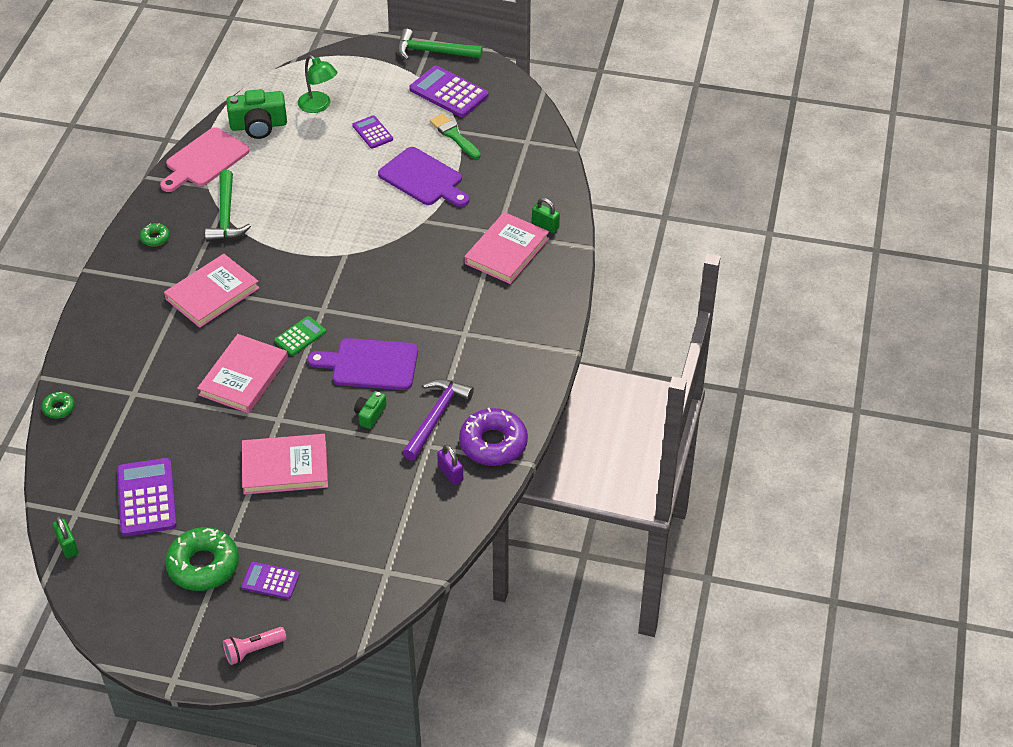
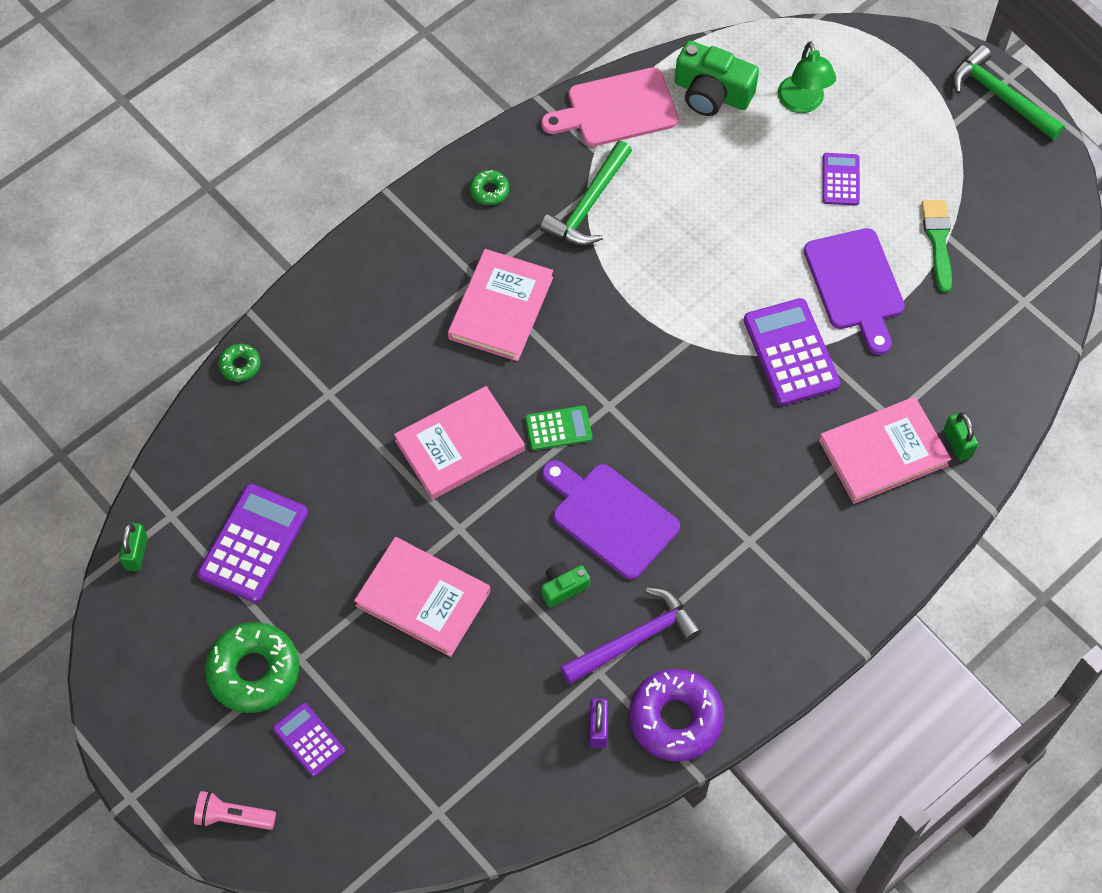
camera: 35 degrees right, 15 degrees up
pink book [164,254,259,328] -> pink book turned 60 degrees counterclockwise [448,249,553,361]
purple calculator [409,66,489,117] -> purple calculator moved to [744,298,841,406]

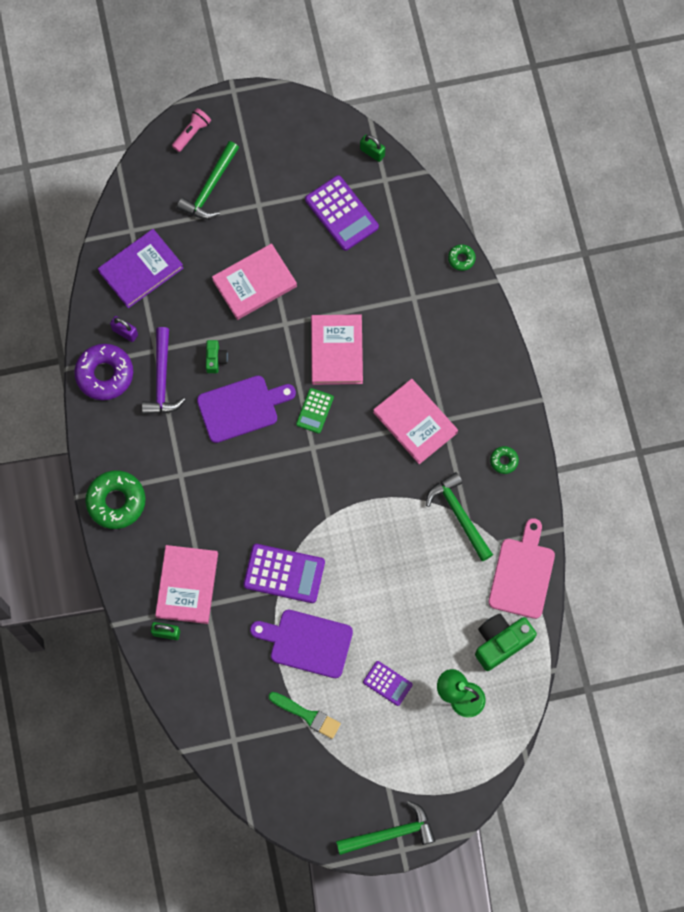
camera: 120 degrees right, 10 degrees up
green donut [205,622,299,713] -> green donut moved to [85,470,146,529]
purple calculator [273,703,345,777] -> green hammer [177,141,239,219]
none -> purple book [98,229,183,308]

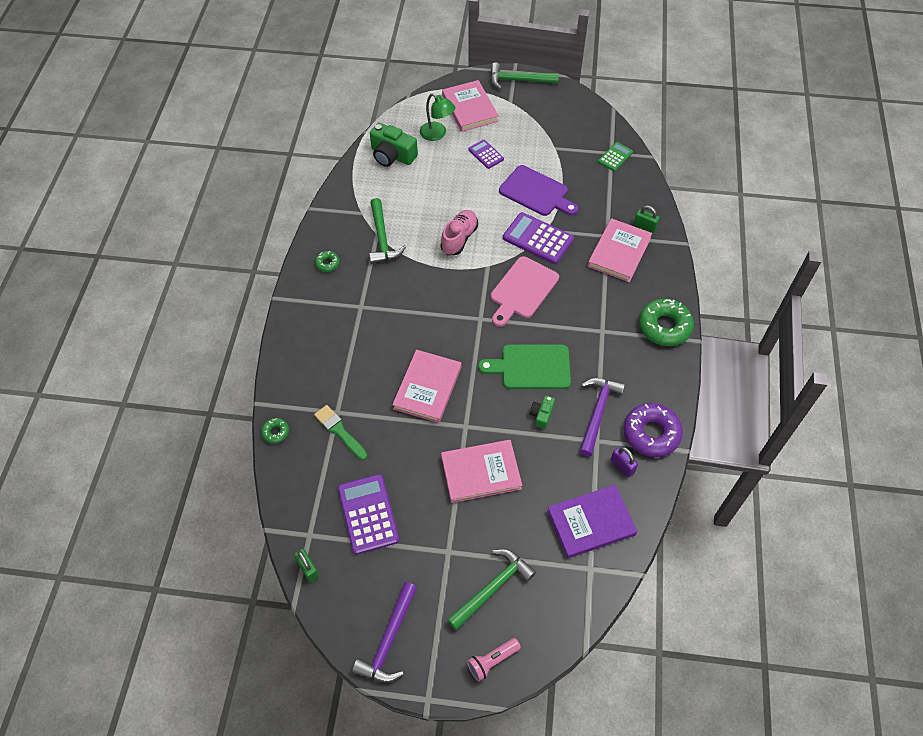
camera: 160 degrees left, 15 degrees down
purple cutting board [197,375,296,443] -> green cutting board [478,344,571,389]
green brush [268,692,341,739] -> green brush moved to [314,405,367,460]
green calculator [296,388,334,434] -> green calculator moved to [598,142,633,171]
pink book [373,379,458,464] -> pink book moved to [442,80,499,132]
green camera [475,614,537,671] -> green camera turned 45 degrees clockwise [370,123,418,167]
pink cutting board [488,518,555,619] -> pink cutting board moved to [490,256,559,327]
none -> purple hammer [352,582,417,683]
none -> pink shoe [441,210,478,255]

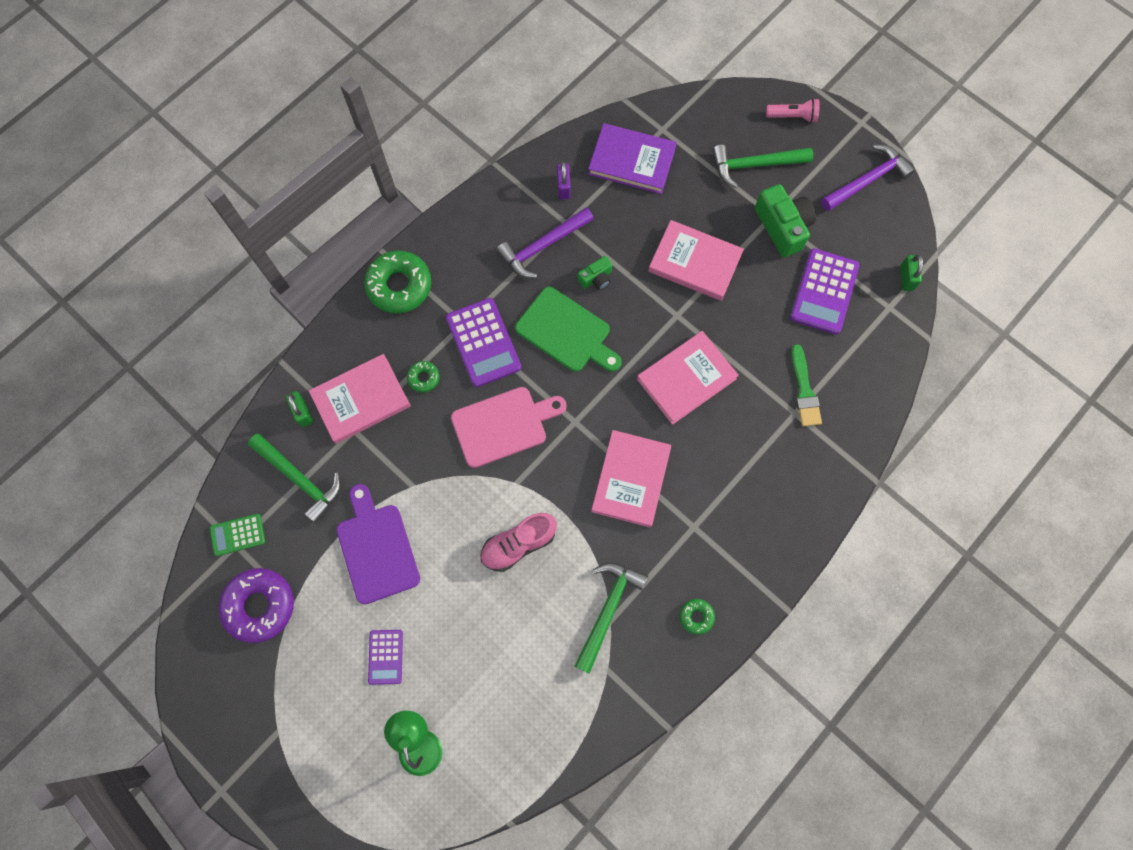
camera: 145 degrees left, 15 degrees up
green donut [261,418,289,444] -> green donut moved to [407,361,440,393]
green camera [370,123,418,167] -> green camera moved to [755,184,816,257]
pink book [442,80,499,132] -> pink book moved to [591,430,671,528]
green hammer [490,62,559,89] -> green hammer moved to [248,434,341,523]
purple calculator [503,212,574,264] -> purple calculator moved to [446,298,521,387]
purple donut [624,403,683,457] -> purple donut moved to [219,568,294,643]

